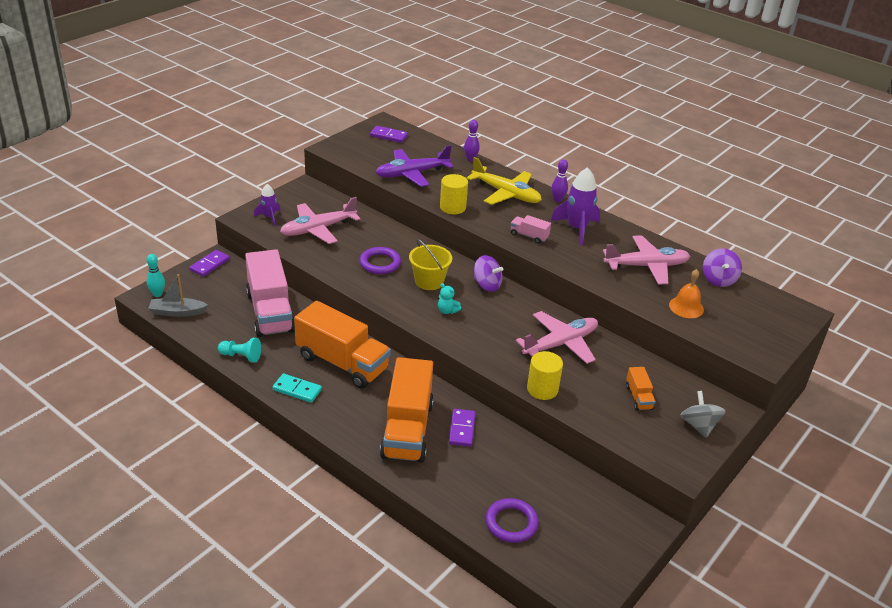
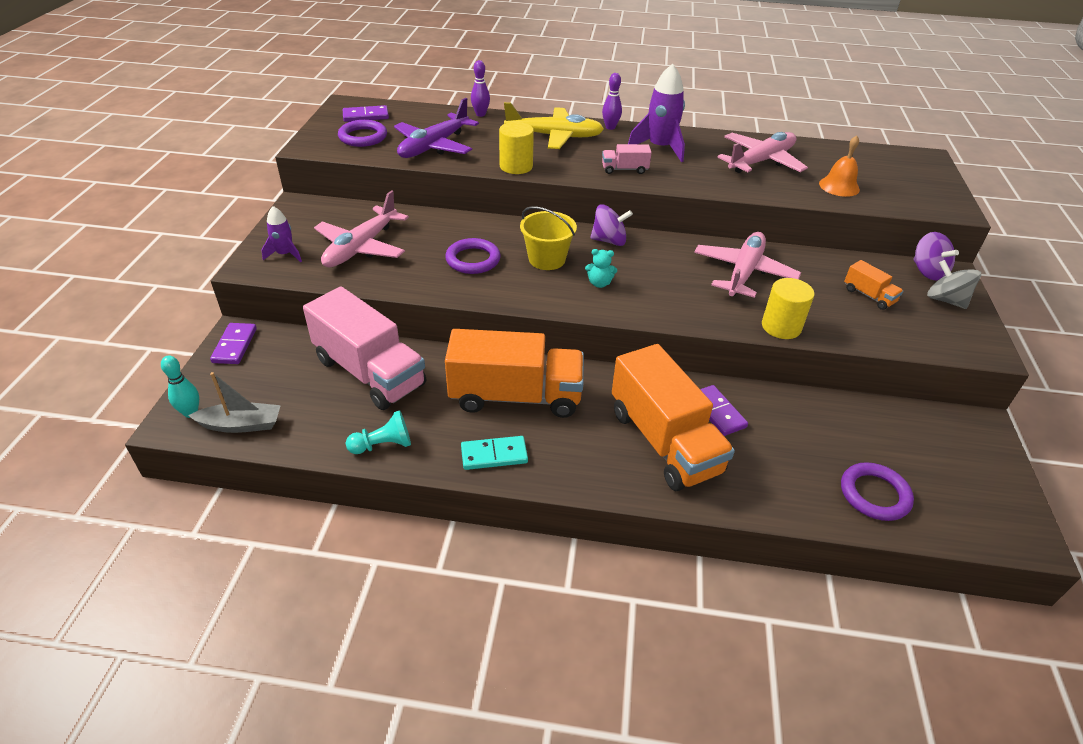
camera: 30 degrees left, 5 degrees up
grey boat [148,274,208,317] -> grey boat turned 150 degrees counterclockwise [188,372,281,433]
purple spinning top [703,248,742,287] -> purple spinning top moved to [913,232,959,281]
none -> purple ring [338,120,387,147]

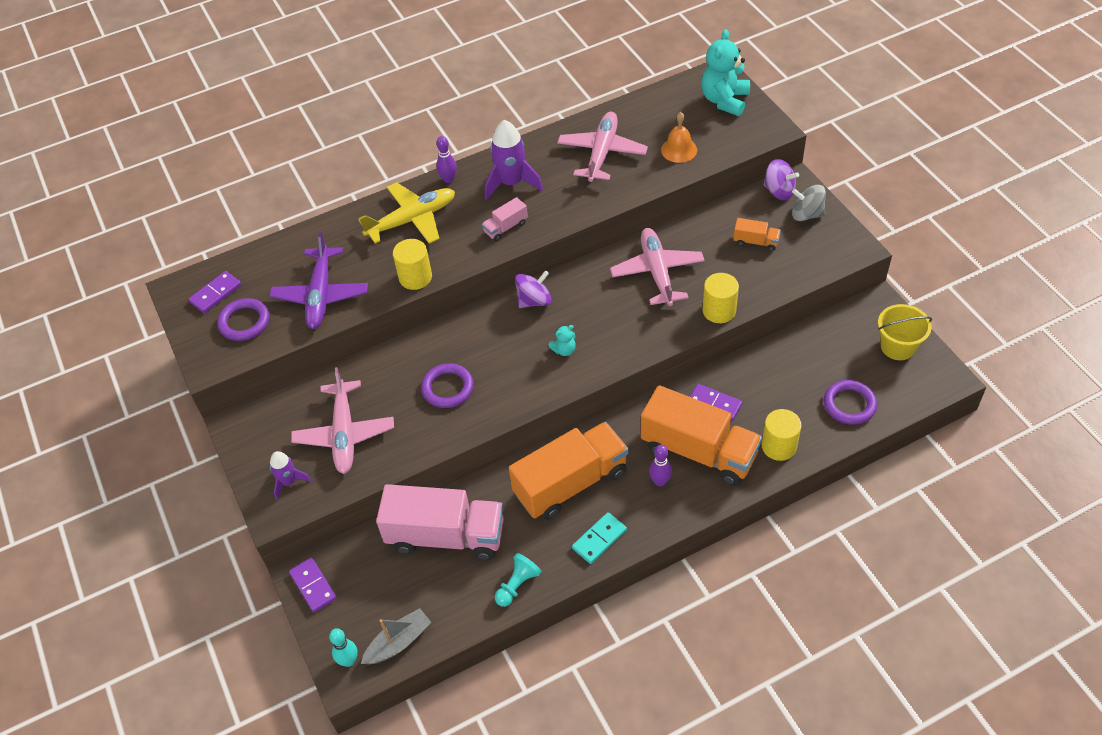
camera: 30 degrees left, 10 degrees up
purple bowling pin [471,60,490,117] -> purple bowling pin moved to [649,445,672,486]
yellow bucket [520,206,577,270] -> yellow bucket moved to [878,304,932,360]
none -> turquoise teddy bear [701,29,750,116]
none -> yellow cylinder [762,409,802,461]

